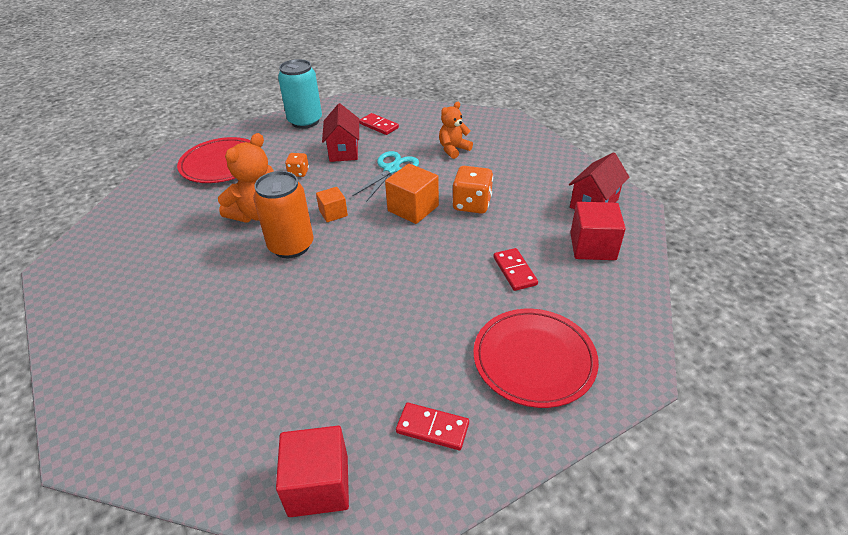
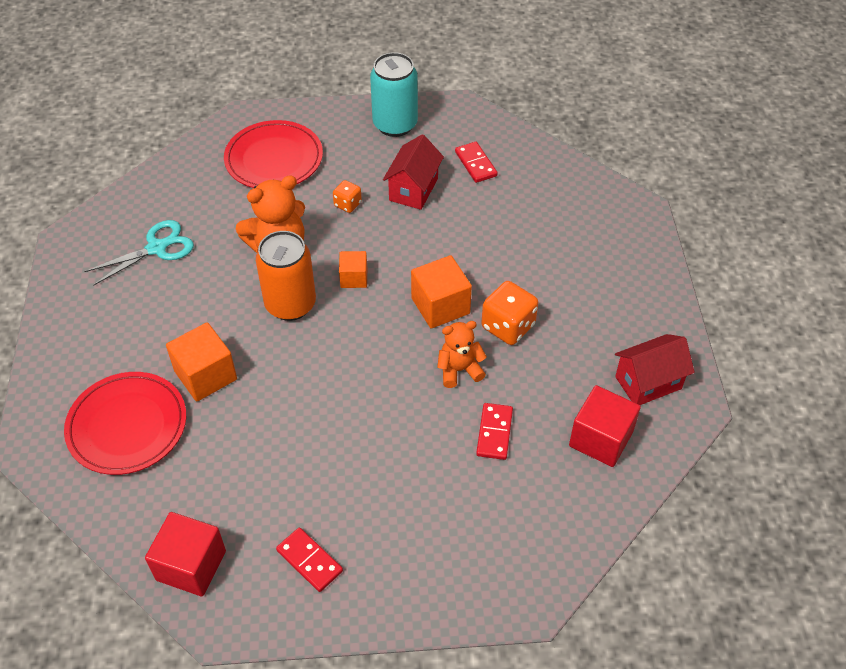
camera: 25 degrees right, 10 degrees up
turquoise scissors [352,151,419,202] -> turquoise scissors moved to [84,220,194,286]
orange teddy bear [439,102,473,159] -> orange teddy bear moved to [437,321,487,388]
red plate [473,309,599,408] -> red plate moved to [64,372,186,475]
none -> orange cube [166,322,237,402]

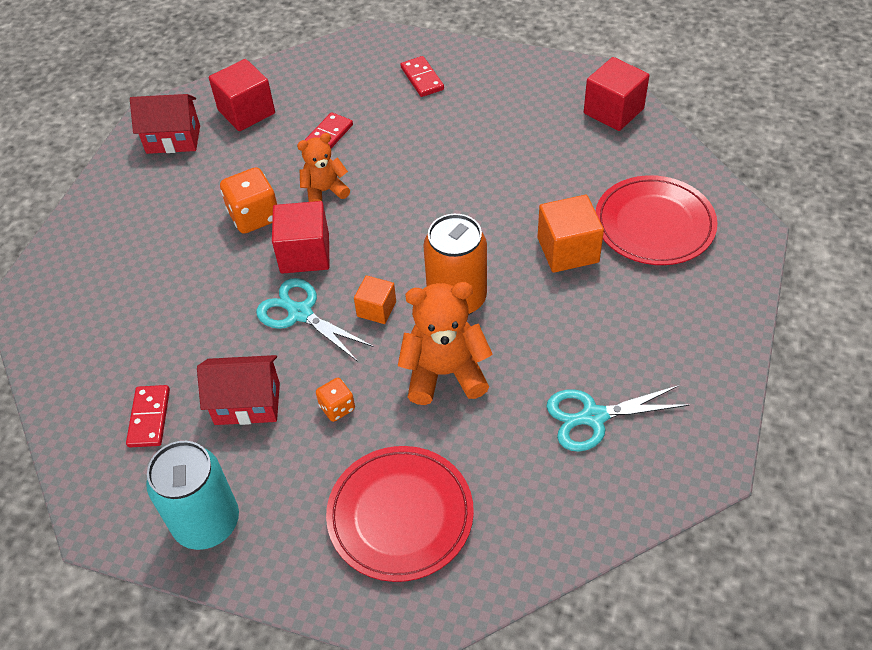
camera: 155 degrees left, 0 degrees up
red domino [276,528,343,592] -> red domino moved to [400,56,444,97]
red house [383,134,444,210] -> red house turned 45 degrees clockwise [197,355,280,425]
orange cube [411,255,472,329] -> red cube [272,201,329,274]
orange teddy bear [437,321,487,388] -> orange teddy bear turned 150 degrees clockwise [297,133,350,202]
none -> turquoise scissors [256,278,374,362]

